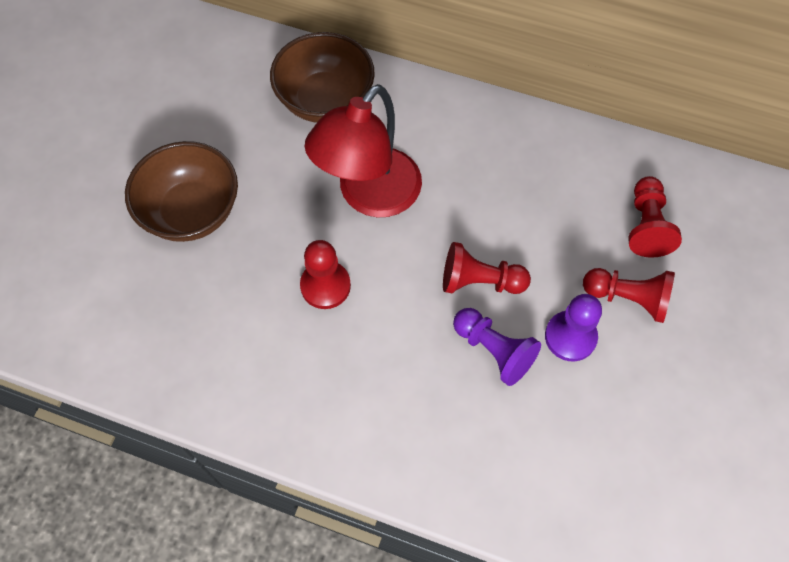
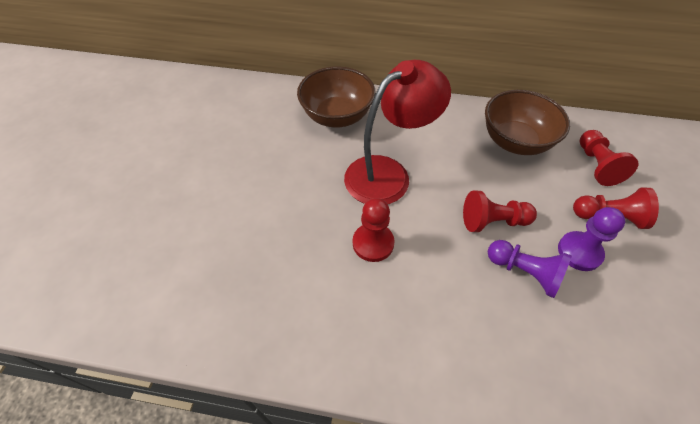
camera: 10 degrees left, 10 degrees down
brown bowl [125,141,238,242] -> brown bowl moved to [485,90,570,155]
red lamp [304,84,422,218] -> red lamp turned 150 degrees counterclockwise [344,60,451,204]

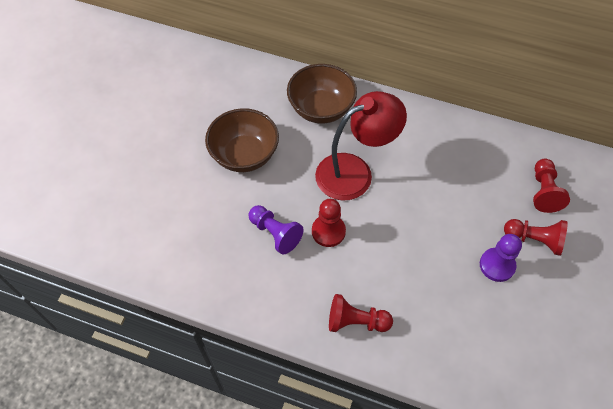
camera: 10 degrees right, 5 degrees up
red pawn [463,190,537,232] -> red pawn moved to [329,294,393,332]
brown bowl [485,90,570,155] -> brown bowl moved to [205,108,279,172]
purple pawn [488,240,572,298] -> purple pawn moved to [248,205,304,254]

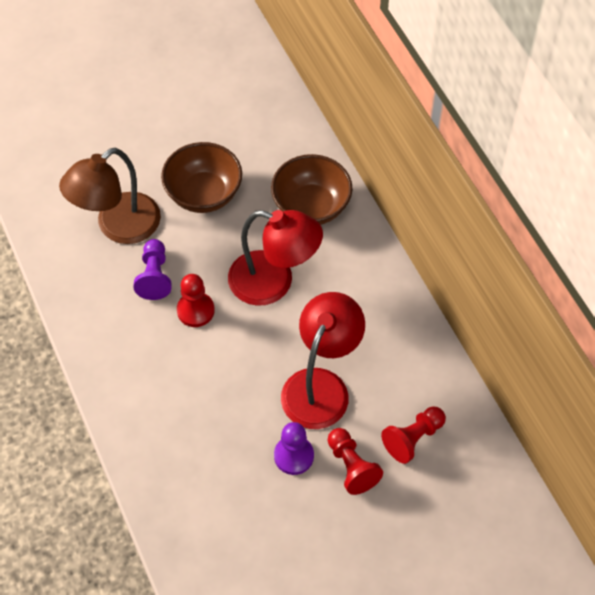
camera: 45 degrees right, 0 degrees up
red pawn [329,294,393,332] -> none
none -> brown lamp [59,148,161,244]
none -> red lamp [281,292,365,429]

